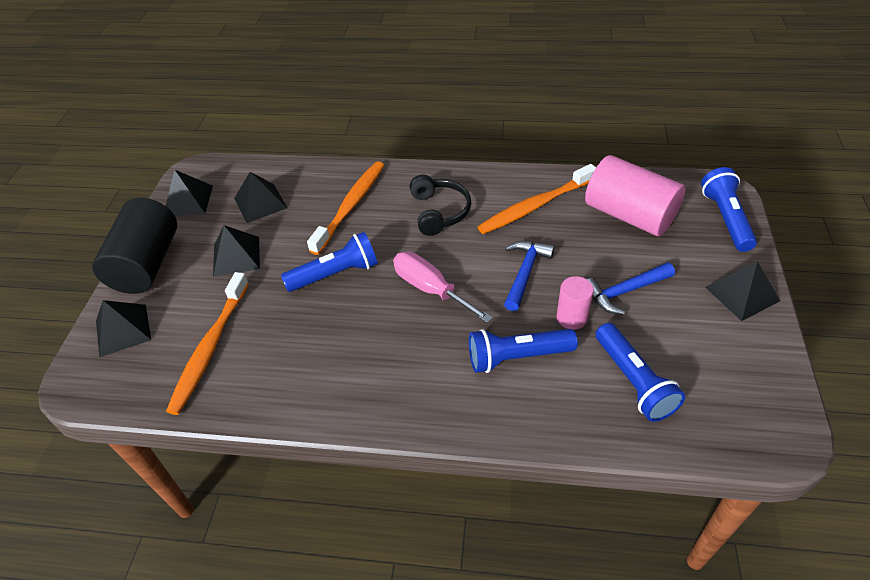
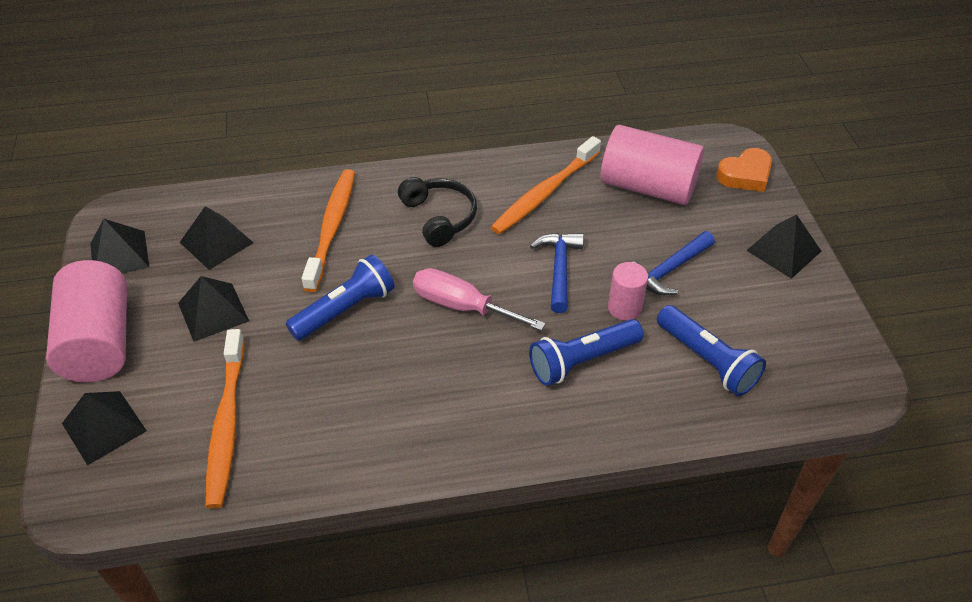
camera: 20 degrees left, 0 degrees up
black cylinder [92,198,177,294] -> pink cylinder [46,260,127,382]
blue flashlight [701,167,757,252] -> orange heart [716,148,772,192]

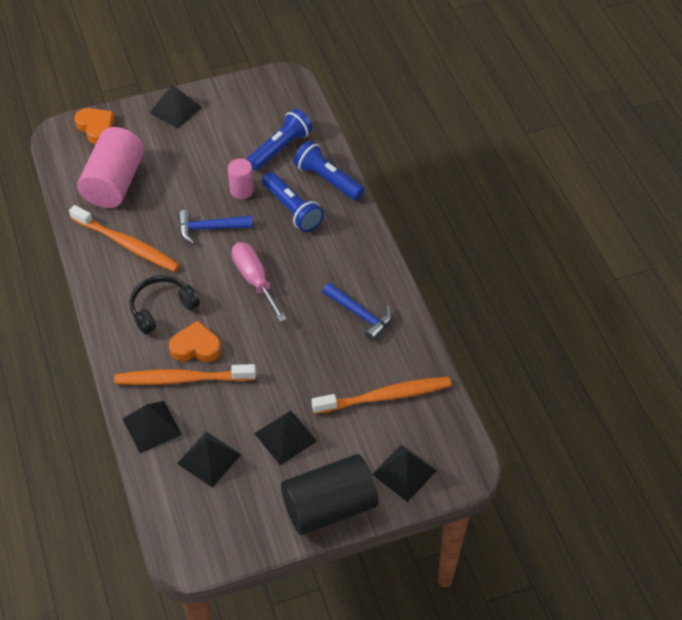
camera: 100 degrees left, 5 degrees up
pink cylinder [46,260,127,382] -> black cylinder [281,454,378,535]
black pyramid [90,219,149,274] -> black pyramid moved to [123,401,182,453]
blue flashlight [286,254,395,341] -> blue flashlight moved to [293,141,364,201]
pink screwdriver [413,268,546,331] -> pink screwdriver turned 135 degrees clockwise [232,242,287,322]
blue hammer [633,231,715,295] -> blue hammer moved to [322,283,392,341]
none -> orange heart [169,321,221,362]

